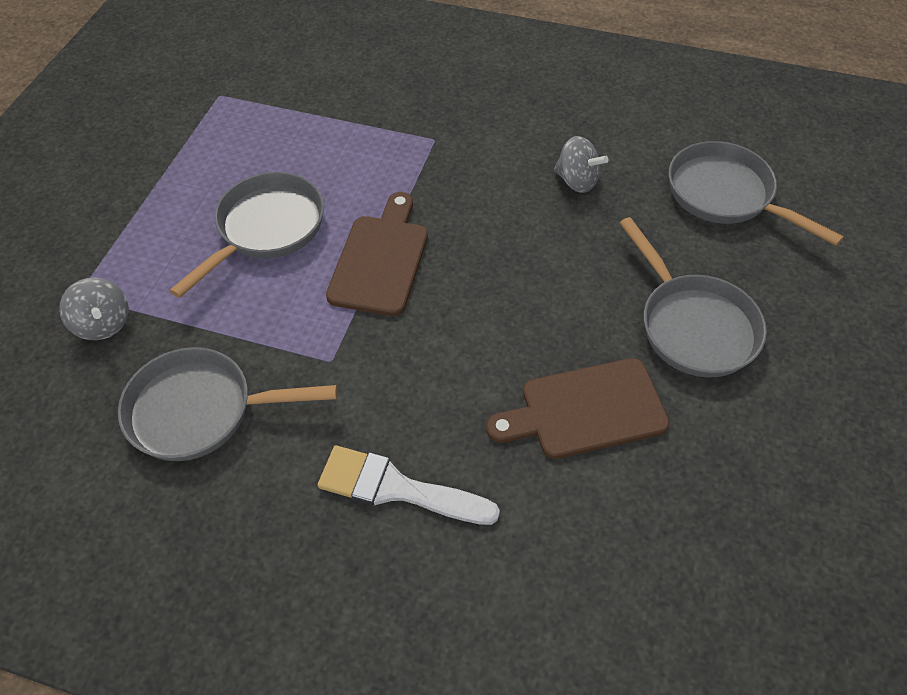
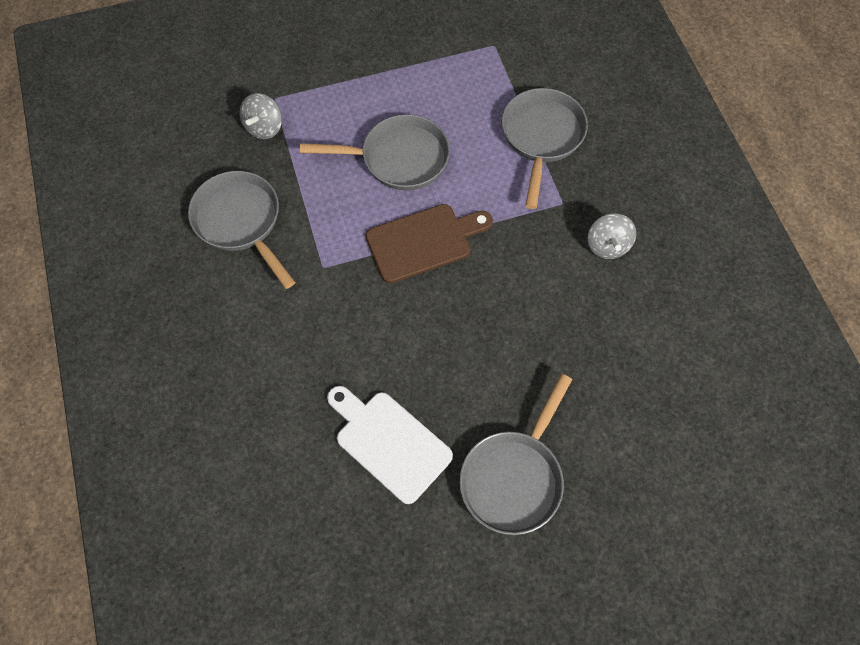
camera: 55 degrees right, 10 degrees up
white brush [318,445,500,525] -> none
brown cutting board [486,358,670,459] -> white cutting board [327,386,453,504]
grey spinning top [554,136,609,193] -> grey spinning top moved to [587,213,636,259]
grey pan [669,141,844,246] -> grey pan moved to [502,88,588,209]

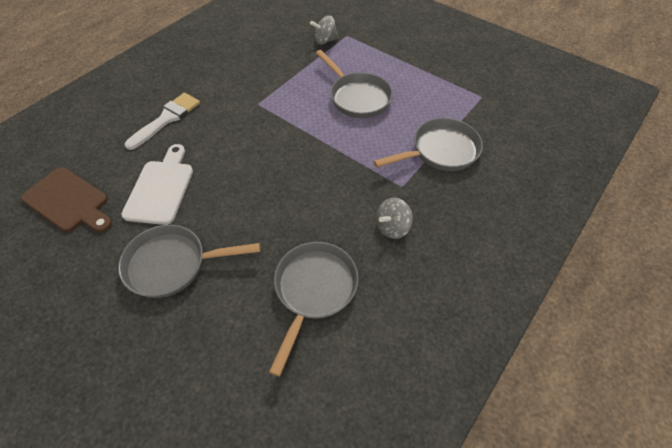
camera: 55 degrees right, 10 degrees down
grey pan [188,171,295,289] -> grey pan moved to [269,242,359,377]
brown cutting board [366,204,493,283] -> brown cutting board moved to [21,167,112,232]
none -> white brush [125,93,200,150]

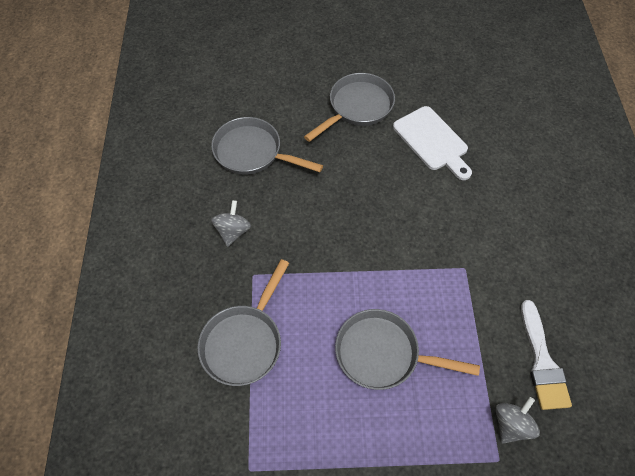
camera: 140 degrees right, 5 degrees up
brown cutting board [21,167,112,232] -> none
white brush [125,93,200,150] -> white brush moved to [521,300,572,410]
grey pan [269,242,359,377] -> grey pan turned 135 degrees clockwise [211,117,323,175]

